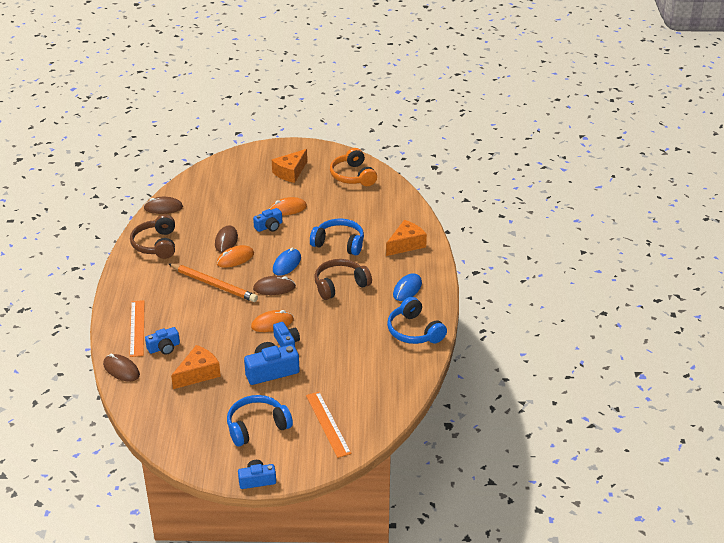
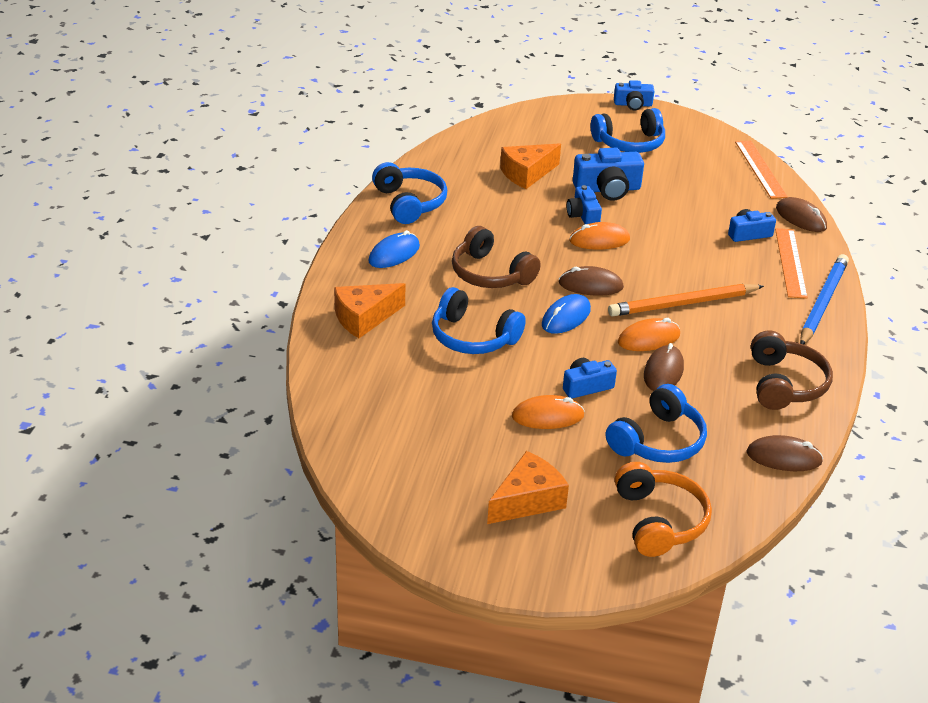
camera: 170 degrees left, 0 degrees up
orange pencil [169,264,258,302] -> orange pencil turned 60 degrees counterclockwise [608,284,764,317]
orange cheese [171,345,221,389] -> orange cheese moved to [500,143,561,189]
orange ruler [306,392,352,458] -> orange ruler moved to [735,141,788,199]
brown headphones [314,259,372,300] -> brown headphones turned 60 degrees clockwise [452,226,541,288]
orange headphones [330,148,377,186] -> orange headphones moved to [615,462,712,557]
none -> blue headphones [606,384,707,463]
none -> blue pencil [800,254,849,345]

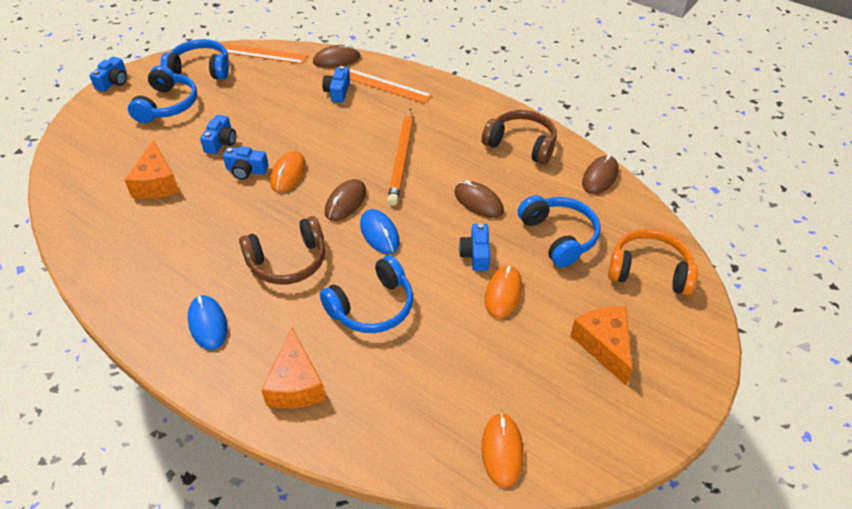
camera: 65 degrees left, 10 degrees up
blue headphones [372,162,447,224] -> blue headphones moved to [160,39,229,80]
blue camera [573,148,644,201] -> blue camera [200,115,236,154], size x0.63
orange mouse [618,318,680,351] -> orange mouse moved to [482,413,524,488]
blue pencil [800,254,849,345] -> none

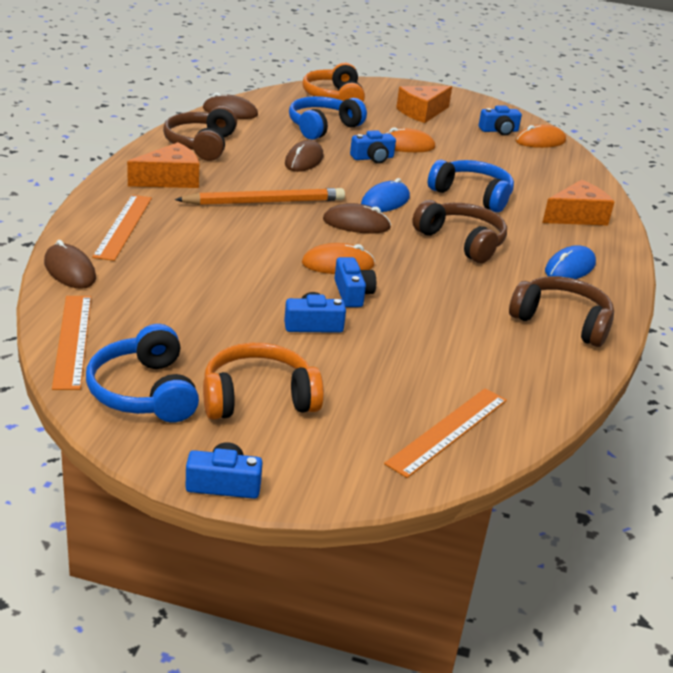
camera: 115 degrees left, 15 degrees down
orange cheese [124,140,179,198] -> orange cheese moved to [127,142,199,188]
blue headphones [128,65,197,123] -> orange headphones [203,343,324,420]
blue camera [322,66,350,103] -> blue camera moved to [479,105,522,136]
none -> orange ruler [384,388,507,478]
none -> brown headphones [509,276,614,347]

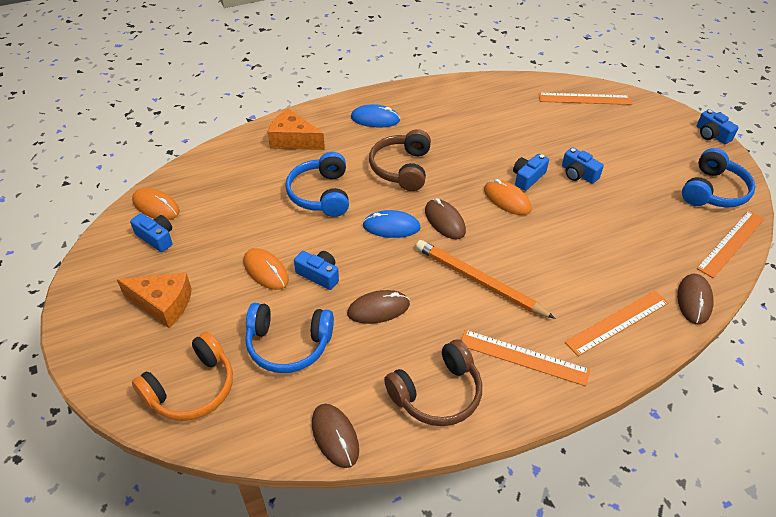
camera: 125 degrees left, 15 degrees up
orange cheese [127,142,199,188] -> orange ruler [461,330,590,386]
orange headphones [203,343,324,420] -> none
brown headphones [509,276,614,347] -> none

